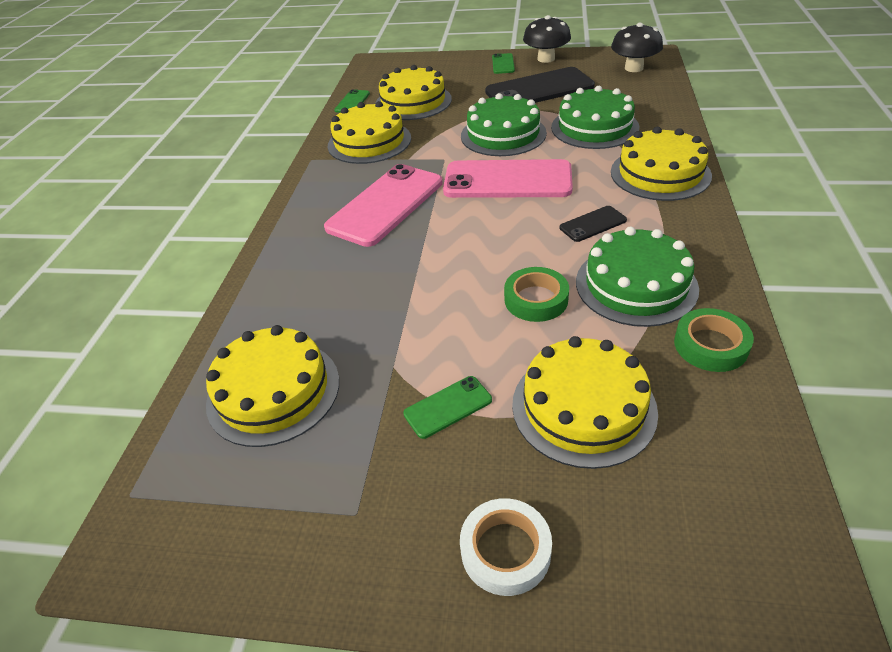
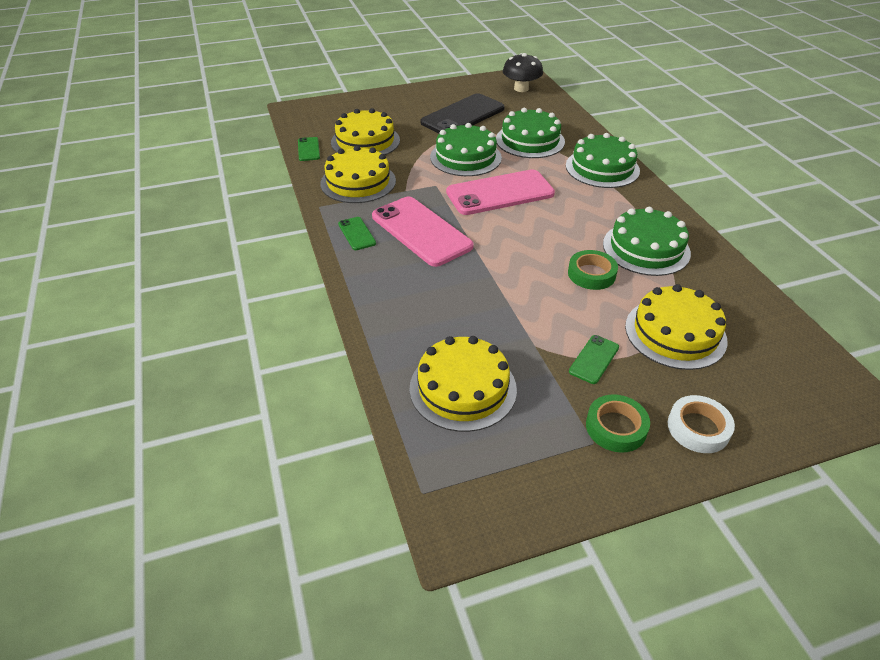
camera: 30 degrees left, 0 degrees up
pink phone [324,164,443,247] -> pink phone turned 45 degrees counterclockwise [372,197,474,267]
green phone [492,53,515,74] -> green phone moved to [338,217,376,250]
black mushroom [523,15,571,63] -> none
black phone [560,206,627,242] -> none
yellow cake [611,127,712,201] -> green cake [566,133,640,188]
green tape [674,308,754,372] -> green tape moved to [586,394,650,453]

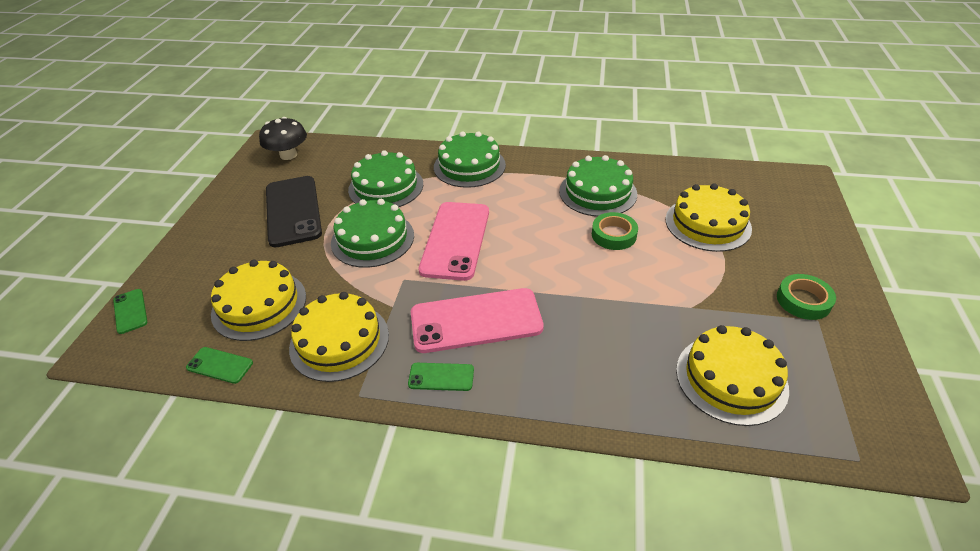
camera: 60 degrees left, 0 degrees up
green phone [569,335,619,384] -> green phone moved to [113,289,147,334]
white tape [668,395,735,453] -> none

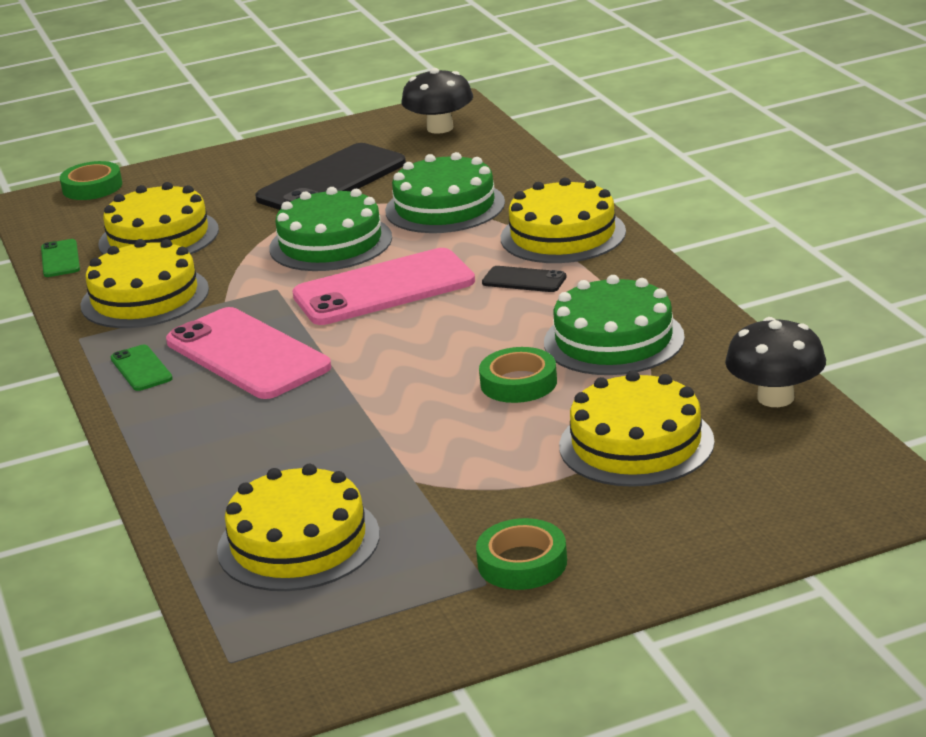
camera: 60 degrees right, 15 degrees down
green phone [113,289,147,334] -> green tape [60,161,122,200]
green cake [434,131,506,188] -> yellow cake [501,178,626,263]
none -> black phone [482,266,567,292]
none -> black mushroom [725,317,826,407]

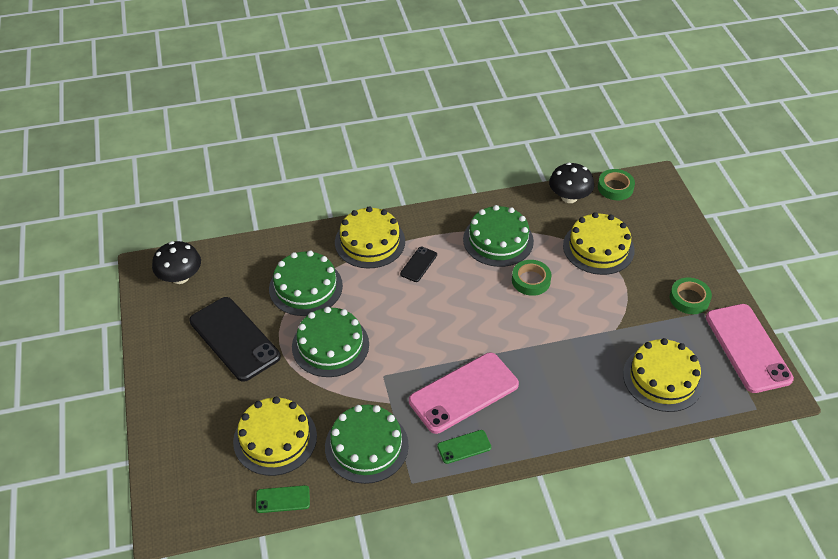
camera: 85 degrees left, 20 degrees up
green tape [60,161,122,200] -> green tape moved to [598,169,635,200]
yellow cake [81,239,209,328] -> green cake [325,405,409,484]
pink phone [292,248,475,325] -> pink phone moved to [706,304,794,393]

